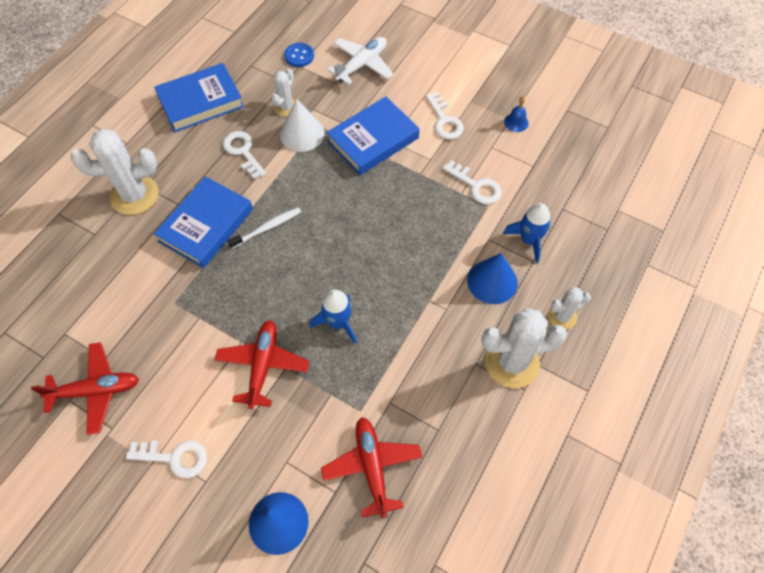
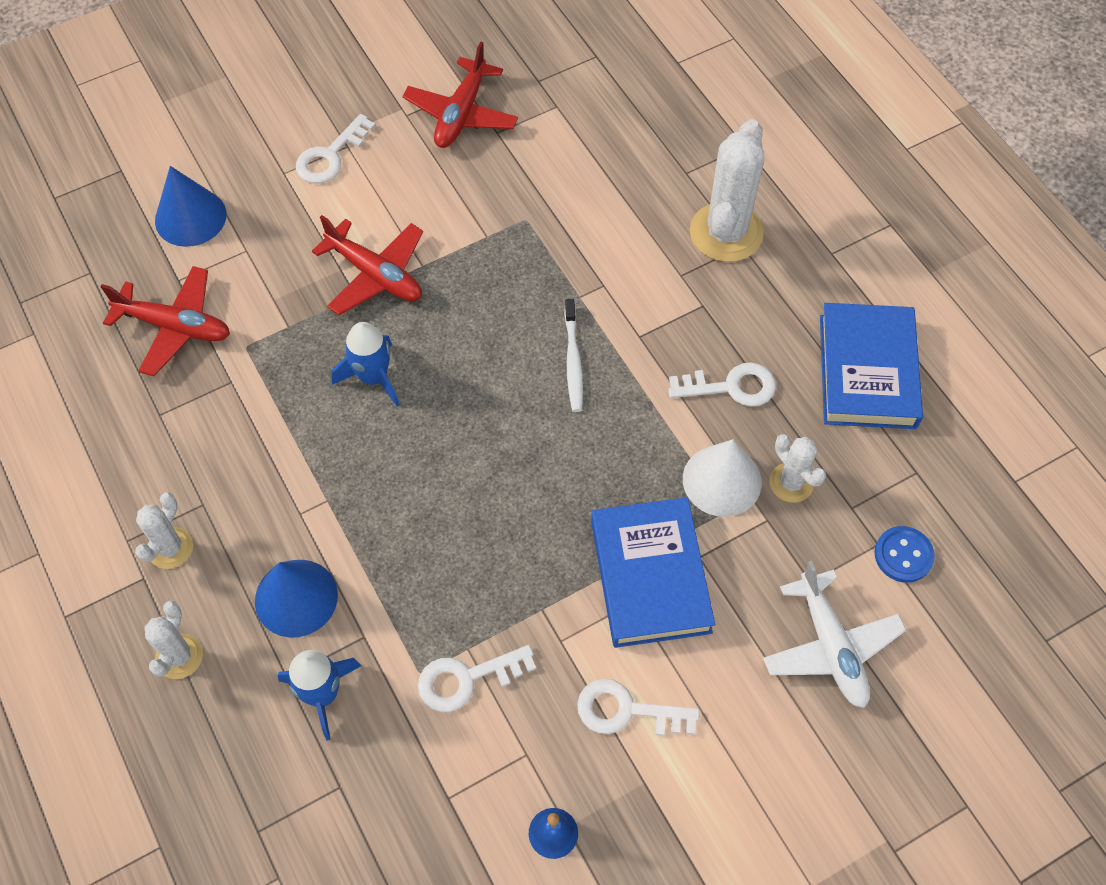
camera: 120 degrees right, 0 degrees up
blue book [154,176,253,268] -> none
white cactus [482,308,567,388] -> white cactus [135,492,193,569], size x0.55

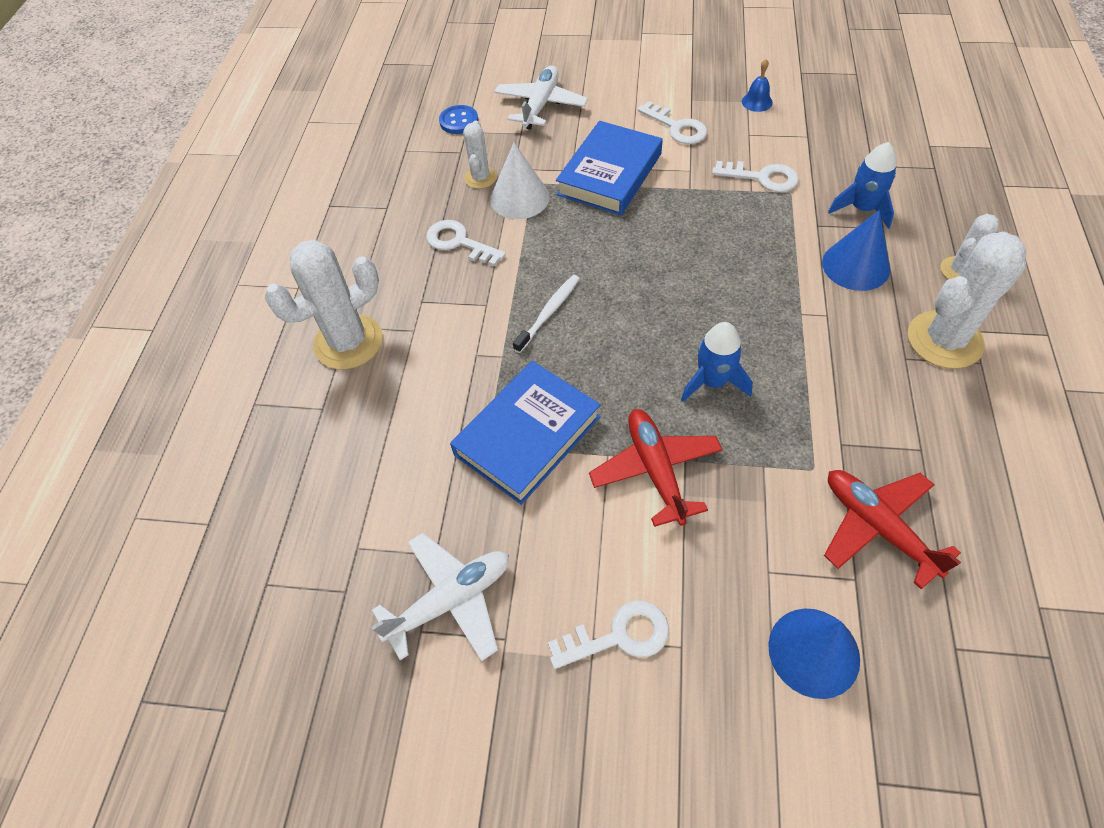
camera: 140 degrees left, 5 degrees down
white cactus [135,492,193,569] -> white cactus [908,231,1027,369], size x1.83
red plane [402,41,518,148] -> white plane [371,533,509,661]
blue book [820,303,923,429] -> blue book moved to [450,361,601,505]

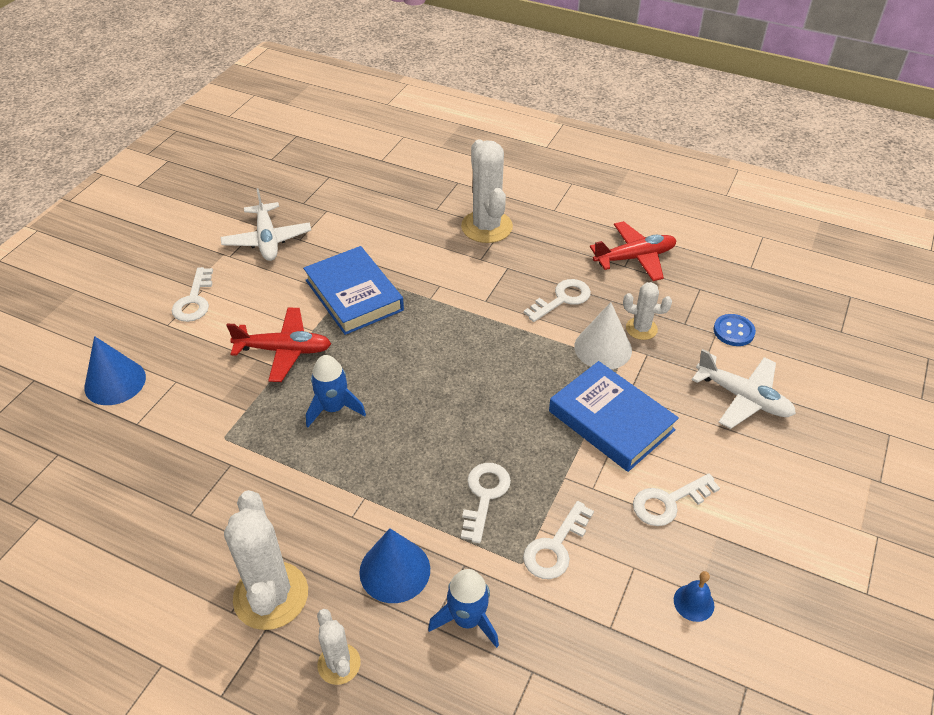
camera: 105 degrees right, 10 degrees down
white toothbrush [513,275,580,353] -> none
red plane [824,470,961,589] -> red plane moved to [590,221,677,281]
none -> white key [461,463,511,543]

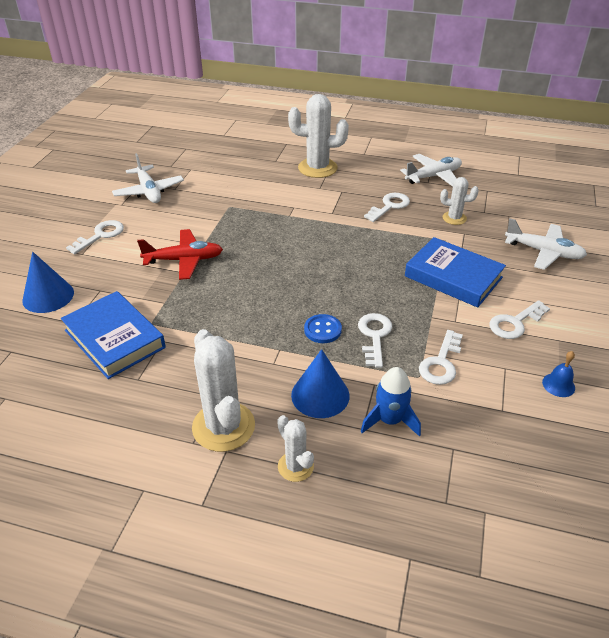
camera: 10 degrees left, 5 degrees down
white key [172,267,213,322] -> white key turned 135 degrees counterclockwise [66,220,124,254]
blue book [303,246,404,335] -> blue book moved to [61,291,166,379]
blue rocket [306,355,366,427] -> none
white cactus [461,139,513,243] -> white cactus turned 60 degrees counterclockwise [288,94,349,178]
white cone [574,302,632,369] -> none
red plane [590,221,677,281] -> white plane [400,154,462,187]
blue button [714,314,756,346] -> blue button moved to [304,314,342,343]

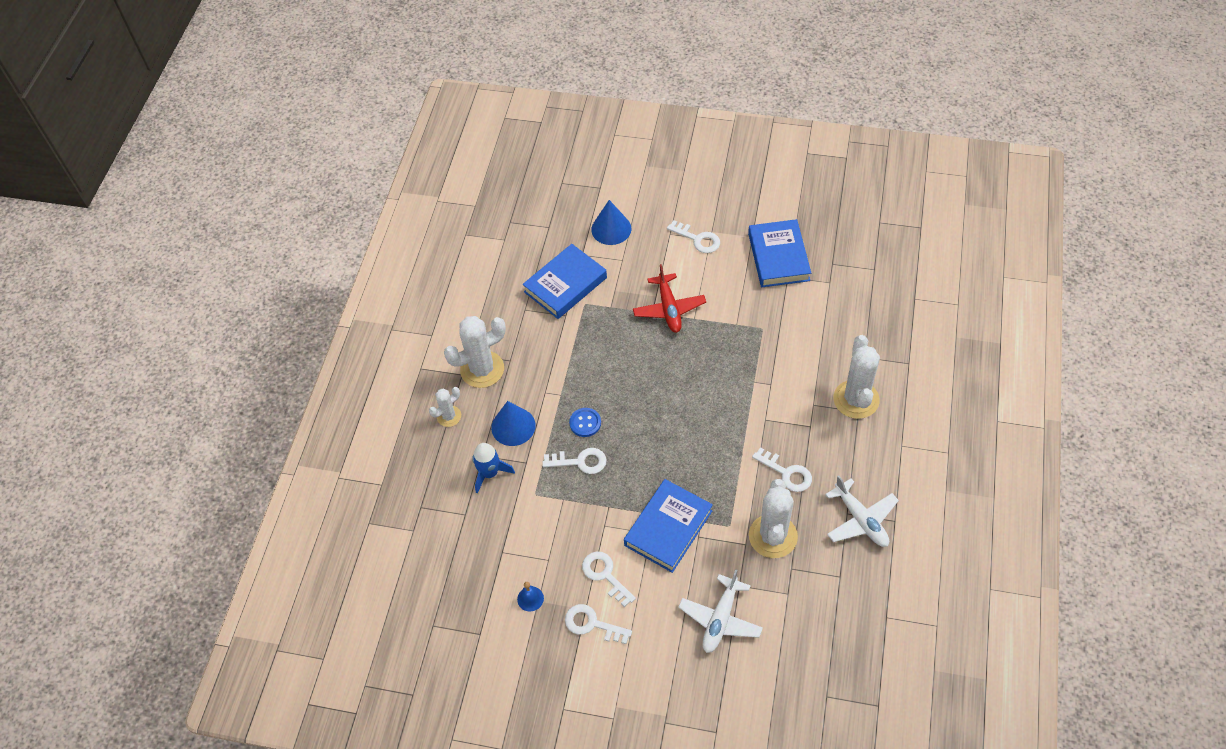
camera: 90 degrees right, 15 degrees up
white plane [112,153,184,203] -> blue book [748,219,811,287]
white key [419,330,463,385] -> white key moved to [565,604,632,644]
white cactus [440,177,479,225] -> white cactus [749,479,798,558], size x1.83

